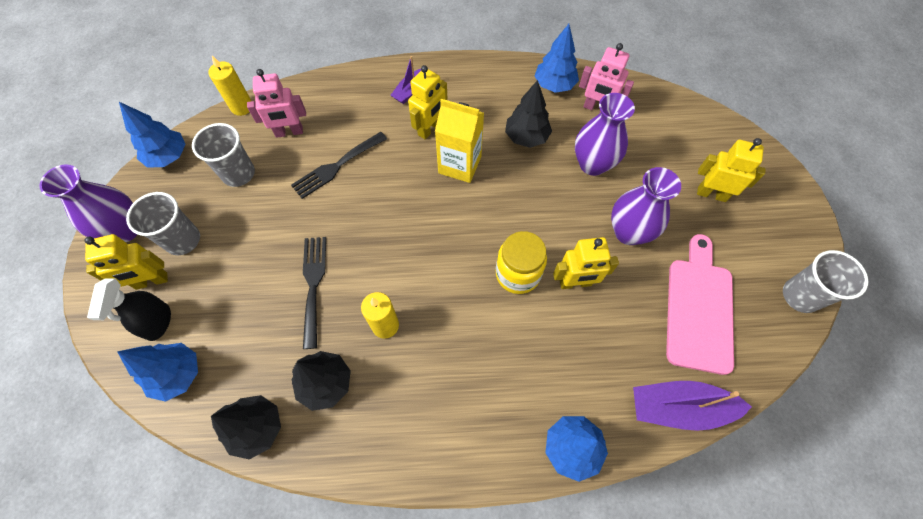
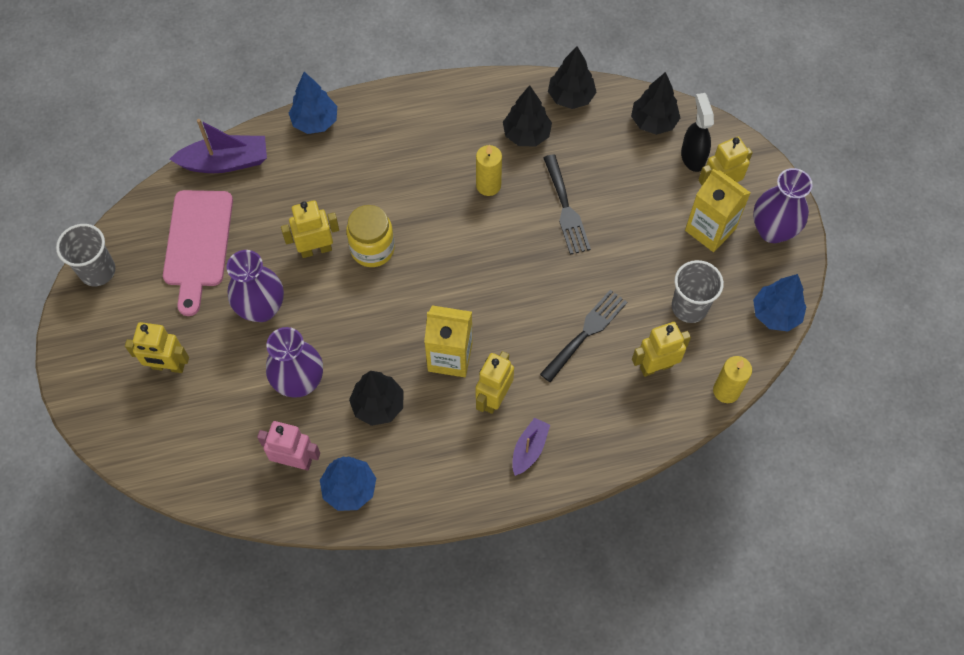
camera: 170 degrees right, 0 degrees up
blue tree [117,343,198,402] -> black tree [631,72,680,135]
grey cup [126,192,200,255] -> yellow carton [685,169,751,252]
pink robot [247,69,306,138] -> yellow robot [632,322,691,377]

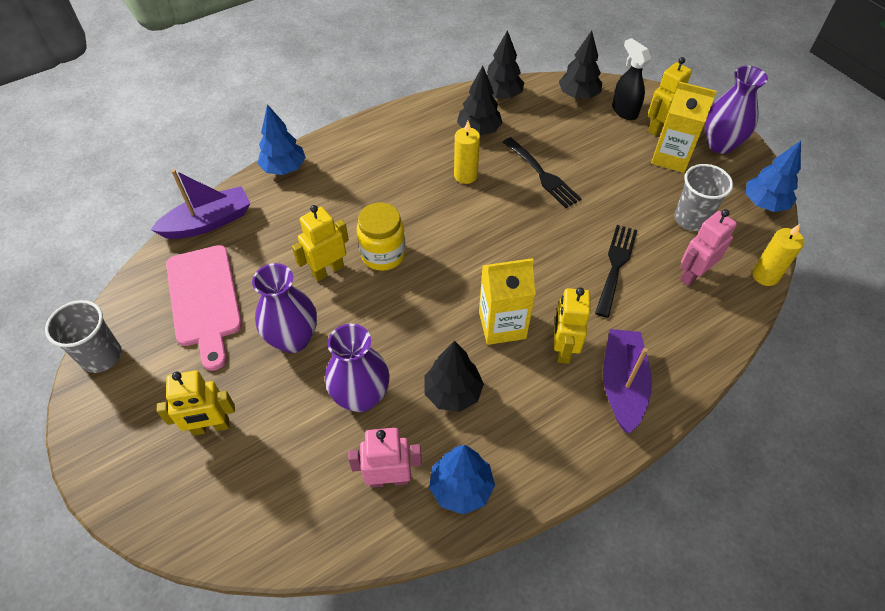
camera: 20 degrees left, 10 degrees down
purple boat [512,417,550,476] -> purple boat [603,329,652,434], size x1.68
yellow robot [632,322,691,377] -> pink robot [680,209,737,286]

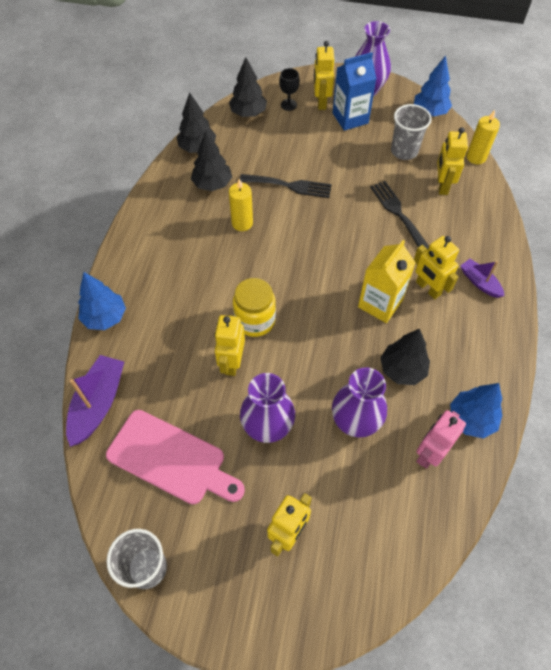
camera: 45 degrees left, 5 degrees up
purple boat [603,329,652,434] -> purple boat [460,259,505,298], size x0.60
black spray bottle [612,38,651,120] -> black goblet [279,68,300,111]
yellow carton [651,81,717,173] -> blue carton [333,52,377,131]
pink robot [680,209,737,286] -> yellow robot [437,127,468,195]

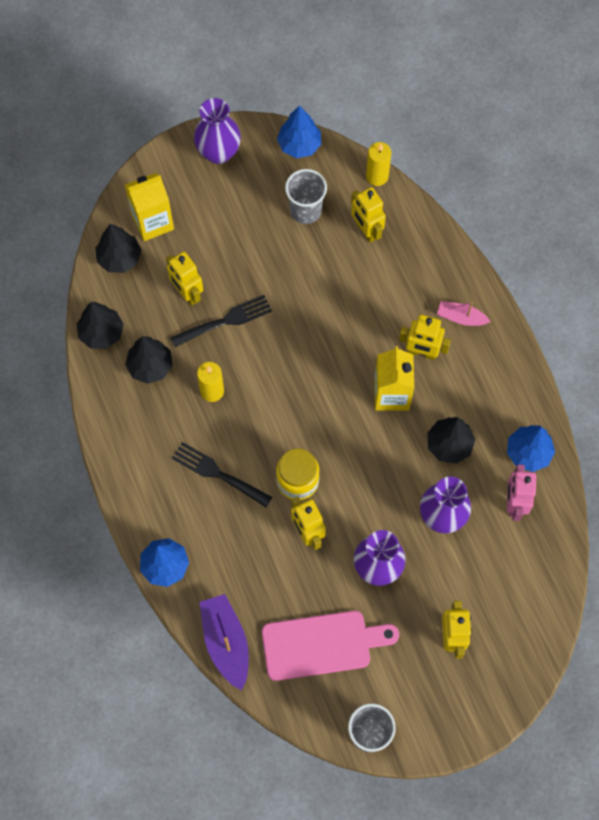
camera: 35 degrees left, 10 degrees up
black goblet [279,68,300,111] -> yellow carton [125,173,174,241]
yellow robot [314,41,334,110] -> yellow robot moved to [166,251,203,305]
blue carton [333,52,377,131] -> none
black fork [370,181,429,250] -> black fork moved to [172,442,272,507]
purple boat [460,259,505,298] -> pink boat [437,301,491,326]

